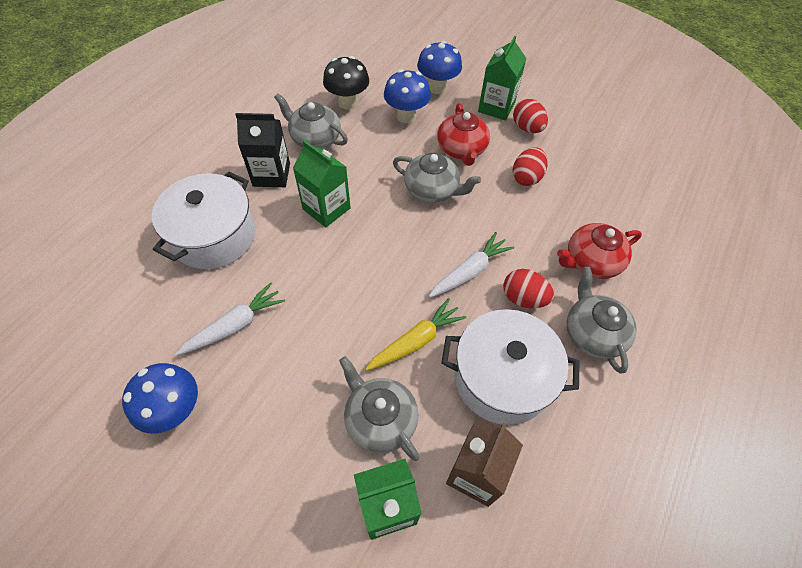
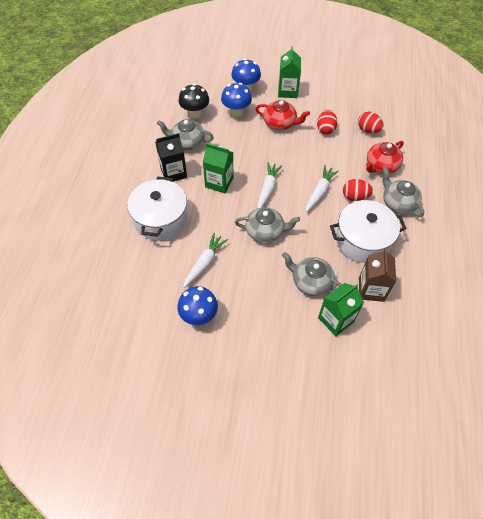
camera: 20 degrees left, 0 degrees up
yellow carrot [365,298,466,370] -> none
grey teapot [393,153,481,203] -> grey teapot moved to [235,207,300,243]
red teapot [437,103,490,166] -> red teapot turned 45 degrees counterclockwise [255,100,310,130]
red egg [513,99,548,133] -> red egg moved to [358,112,384,133]
none -> white carrot [257,162,282,208]

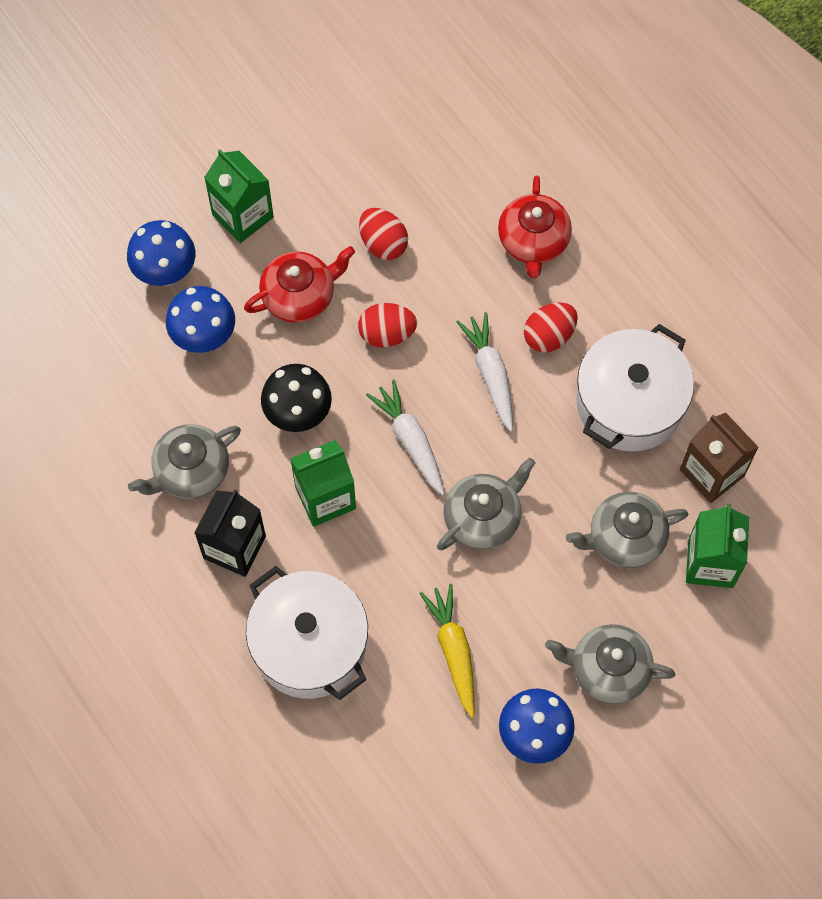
camera: 45 degrees left, 10 degrees up
black mushroom [179,84,209,119] -> black mushroom moved to [261,364,332,432]
white carrot [183,233,228,288] -> yellow carrot [419,584,475,718]
red egg [358,112,384,133] -> red egg moved to [358,303,417,348]
grey teapot [382,167,424,217] -> grey teapot moved to [545,624,675,704]

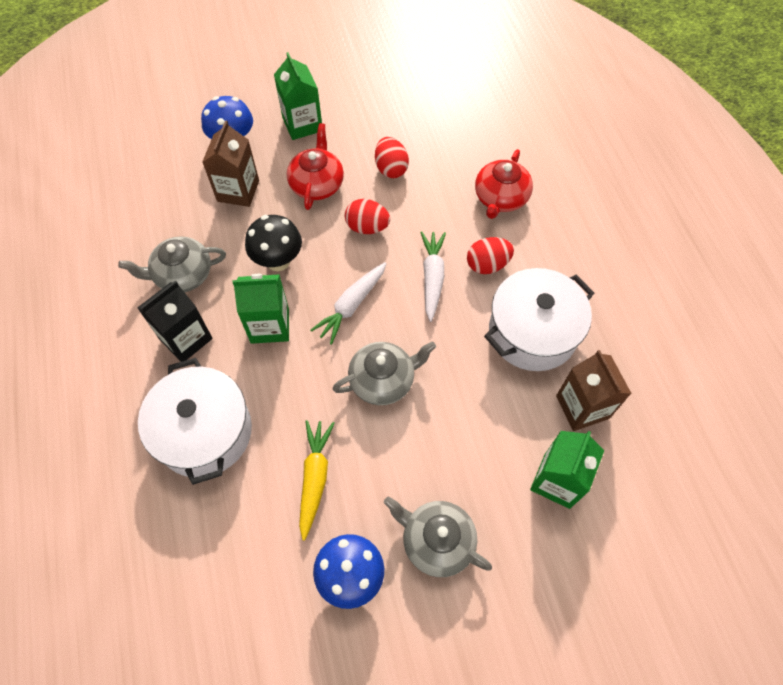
camera: 20 degrees right, 5 degrees down
blue mushroom [166,286,235,353] -> brown carton [202,120,259,207]
red teapot [244,246,355,323] -> red teapot turned 75 degrees counterclockwise [287,123,344,210]
white carrot [366,380,445,495] -> white carrot turned 135 degrees counterclockwise [310,262,387,345]
grey teapot [566,492,688,568] -> none

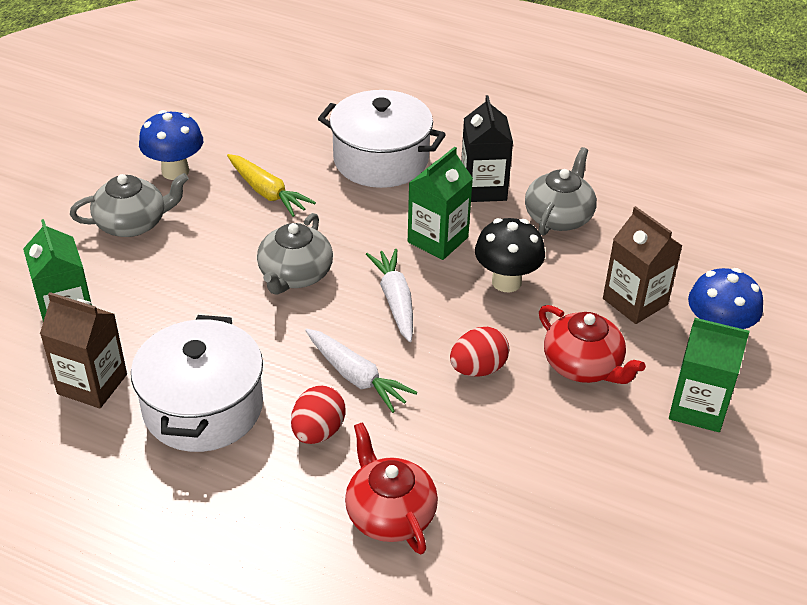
camera: 130 degrees right, 20 degrees down
red egg [375,137,409,178] -> none

